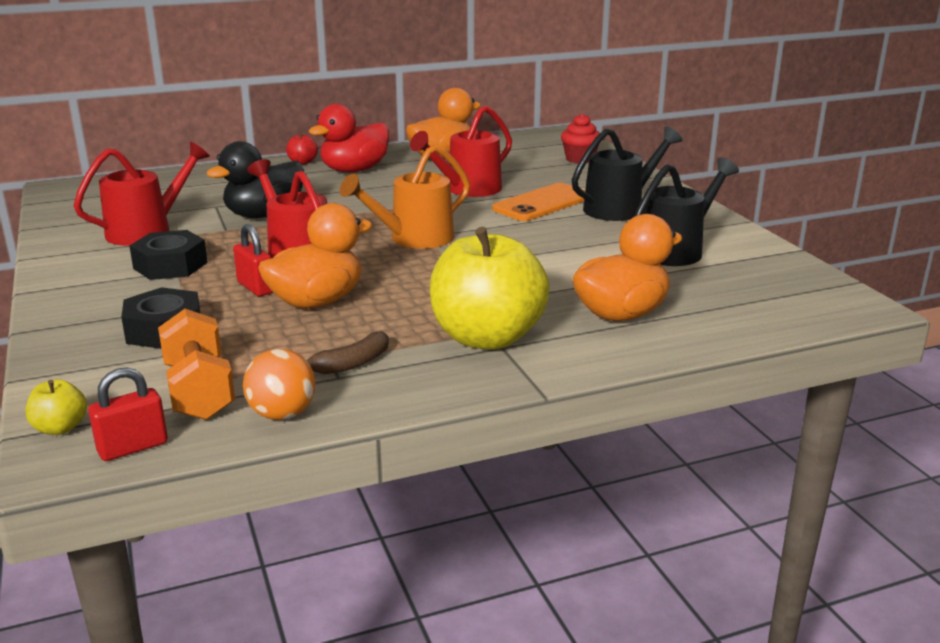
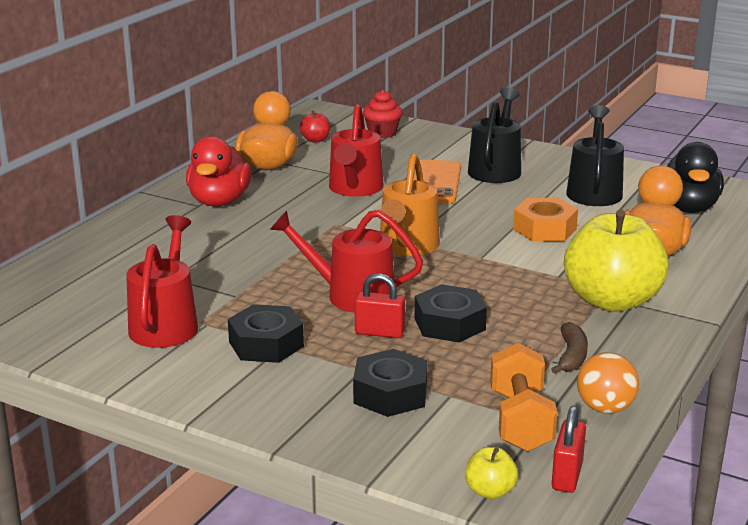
camera: 40 degrees left, 0 degrees up
orange dumbbell [158,309,235,420] -> orange dumbbell turned 60 degrees clockwise [490,343,557,452]
black duck [206,141,304,218] -> black duck moved to [667,142,724,213]
orange duck [258,203,373,309] -> black nut [415,284,487,342]
red apple [286,131,318,165] -> red apple moved to [300,110,331,143]
none -> orange nut [513,198,578,242]

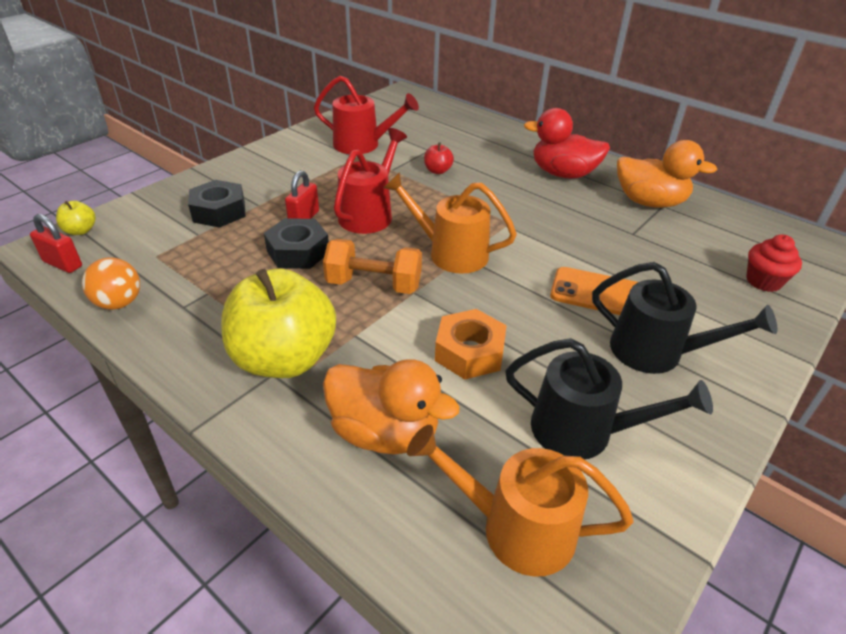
camera: 100 degrees right, 15 degrees up
black nut [228,304,304,363] -> none
red apple [300,110,331,143] -> red apple moved to [424,142,454,174]
red watering can [329,104,384,197] -> none
orange dumbbell [490,343,557,452] -> orange dumbbell moved to [323,239,422,294]
brown banana [551,322,588,374] -> none
black duck [667,142,724,213] -> orange watering can [407,425,634,577]

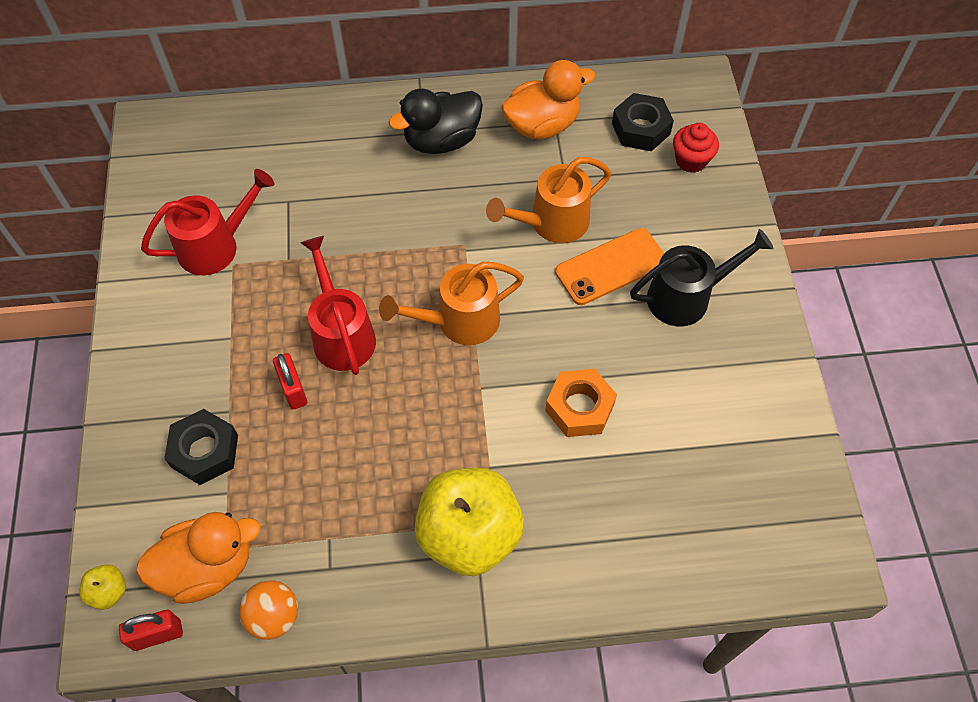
camera: 45 degrees left, 20 degrees up
black nut [264,218,329,269] -> black nut moved to [612,93,674,151]
orange dumbbell [323,239,422,294] -> none
orange duck [323,359,460,454] -> orange duck moved to [136,512,261,604]
orange watering can [407,425,634,577] -> orange watering can moved to [486,157,611,243]
red apple [424,142,454,174] -> none
black watering can [505,338,713,460] -> none
red duck [524,108,610,179] -> black duck [389,89,483,154]

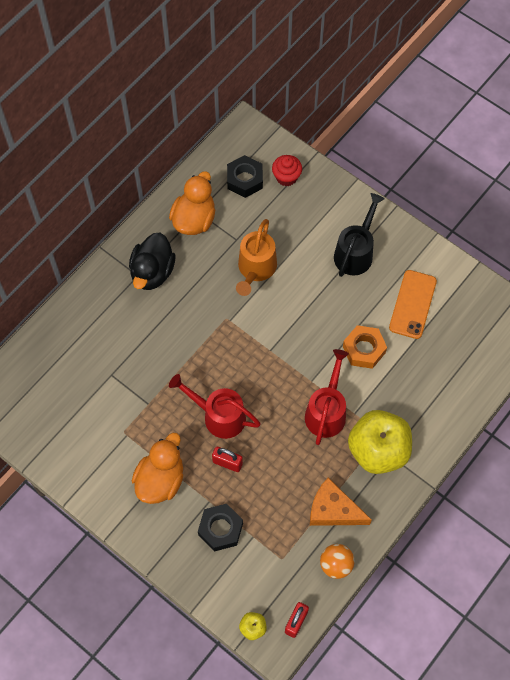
camera: 45 degrees left, 5 degrees up
orange duck [136,512,261,604] -> orange duck moved to [132,433,183,504]
red watering can [141,169,274,275] -> red watering can moved to [305,349,349,445]
orange watering can [379,262,524,345] -> none
orange phone [555,228,664,305] -> orange phone moved to [389,270,437,339]
none -> orange cheese [310,478,372,526]

